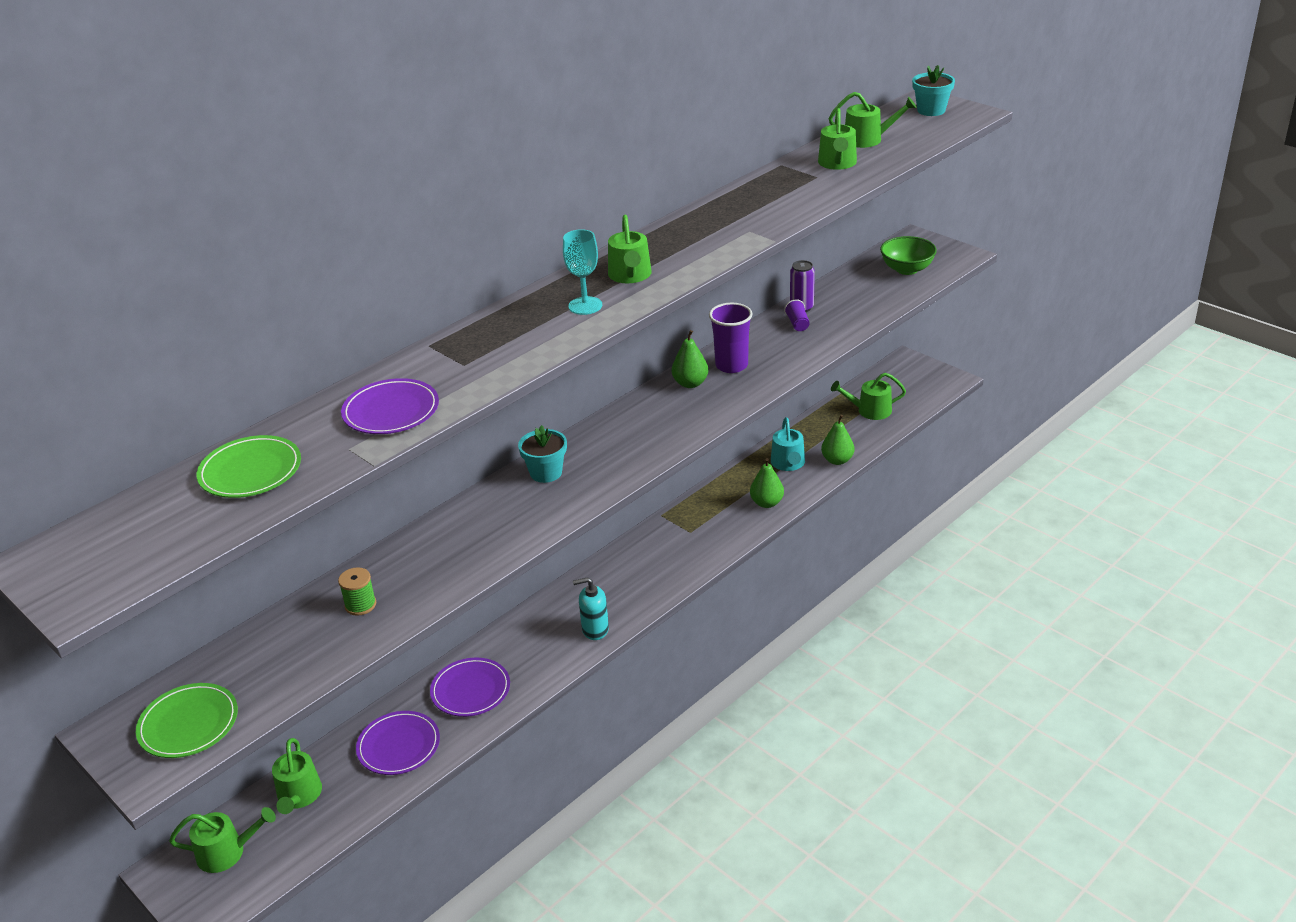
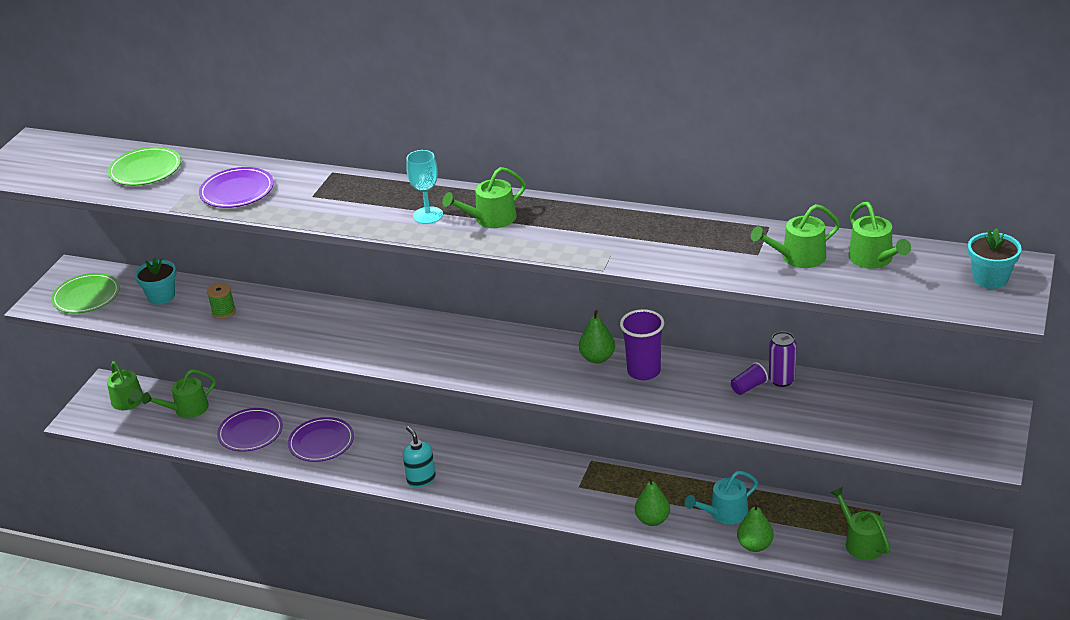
camera: 65 degrees right, 0 degrees up
turquoise flower pot [518,425,567,483] -> turquoise flower pot moved to [135,257,176,305]
green bowl [880,236,937,275] -> none

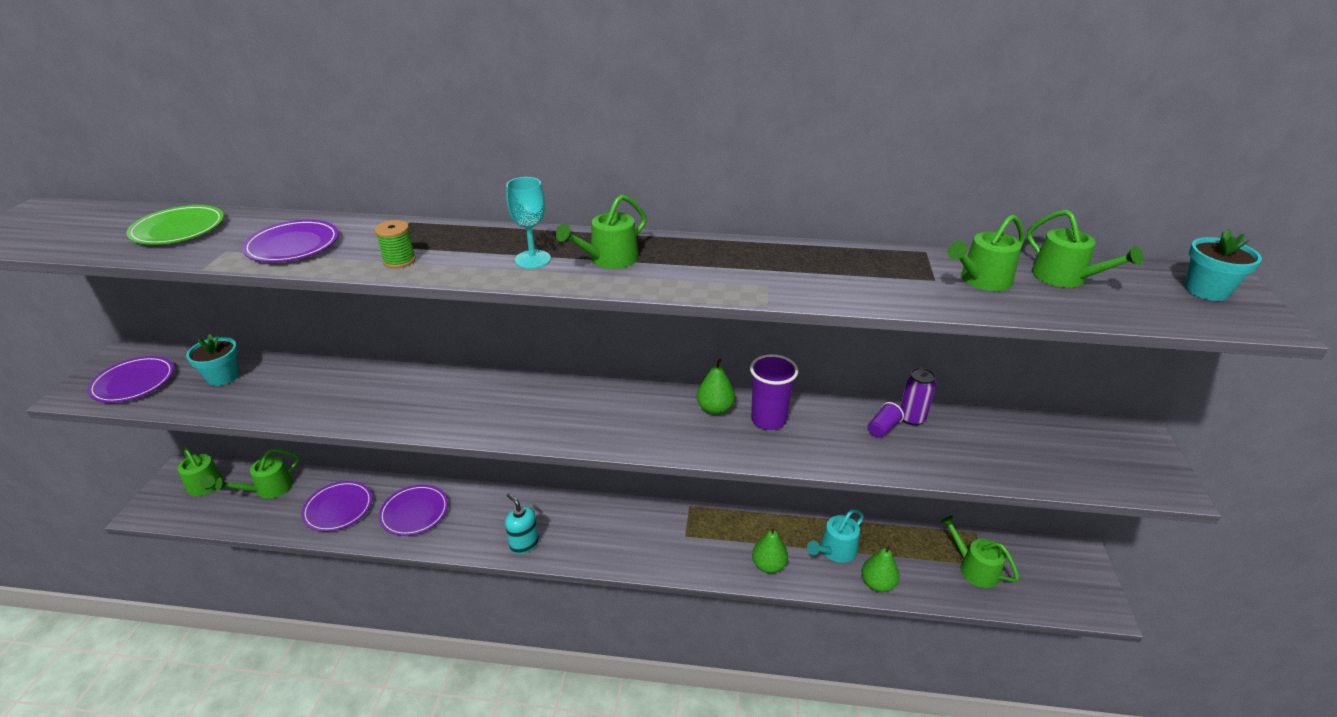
camera: 15 degrees left, 0 degrees up
green plate [51,273,120,313] -> purple plate [87,356,174,403]
green spool [207,283,236,319] -> green spool moved to [374,220,416,268]

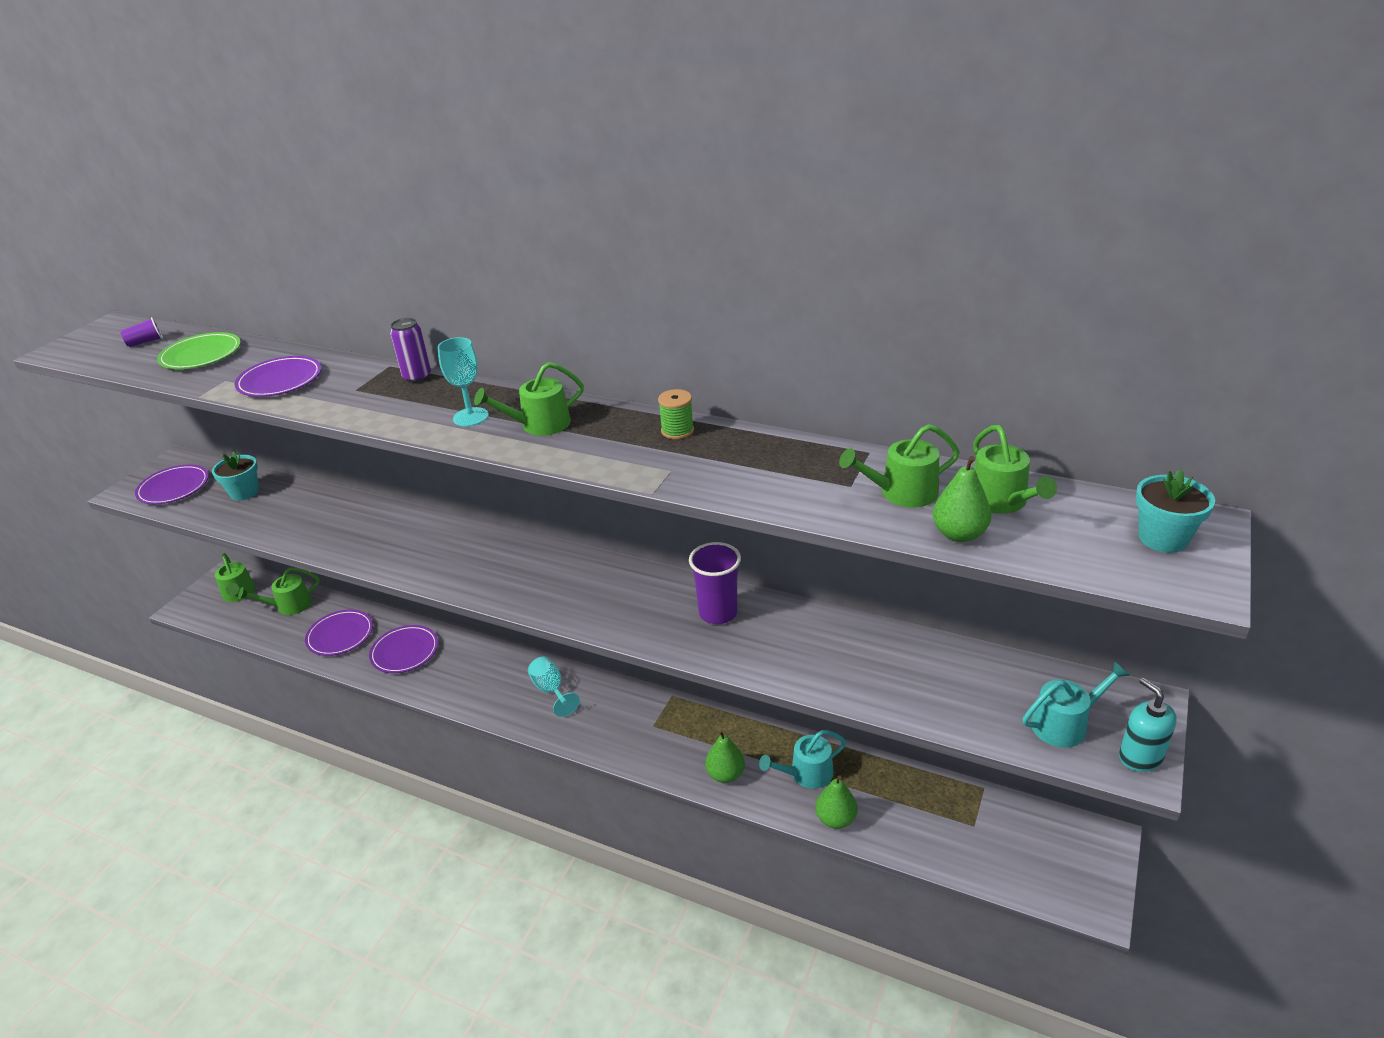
camera: 20 degrees right, 0 degrees up
green spool [374,220,416,268] -> green spool moved to [658,389,694,439]
turquoise soap dispenser [505,493,539,554] -> turquoise soap dispenser moved to [1119,678,1177,772]
green pear [697,358,735,415] -> green pear moved to [932,456,992,542]
purple cup [868,402,904,438] -> purple cup moved to [120,317,163,347]
purple can [900,368,936,426] -> purple can moved to [390,318,431,383]
green watering can [940,516,1019,588] -> none
none -> turquoise goblet [528,656,580,717]
none -> turquoise watering can [1023,661,1130,748]

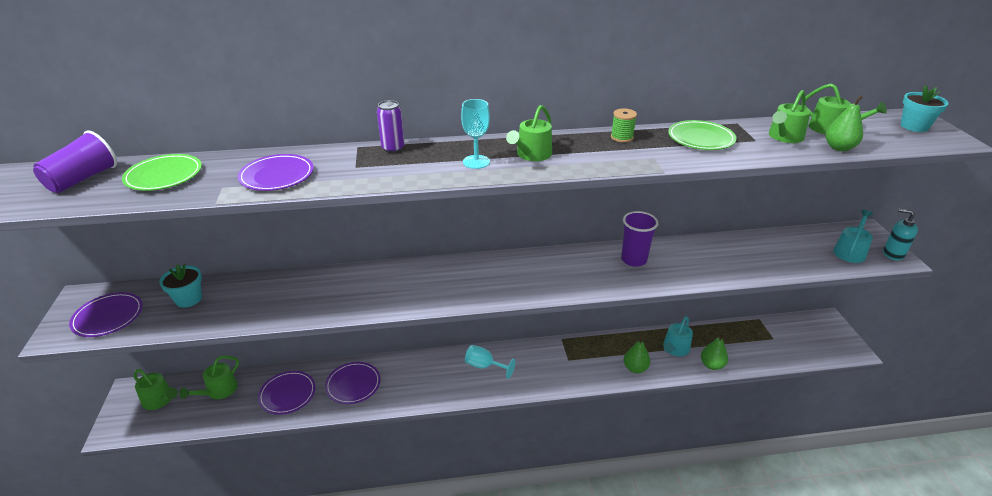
camera: 35 degrees left, 0 degrees up
purple cup [120,317,163,347] -> purple cup [33,131,117,193], size x1.93
none -> green plate [668,120,737,150]

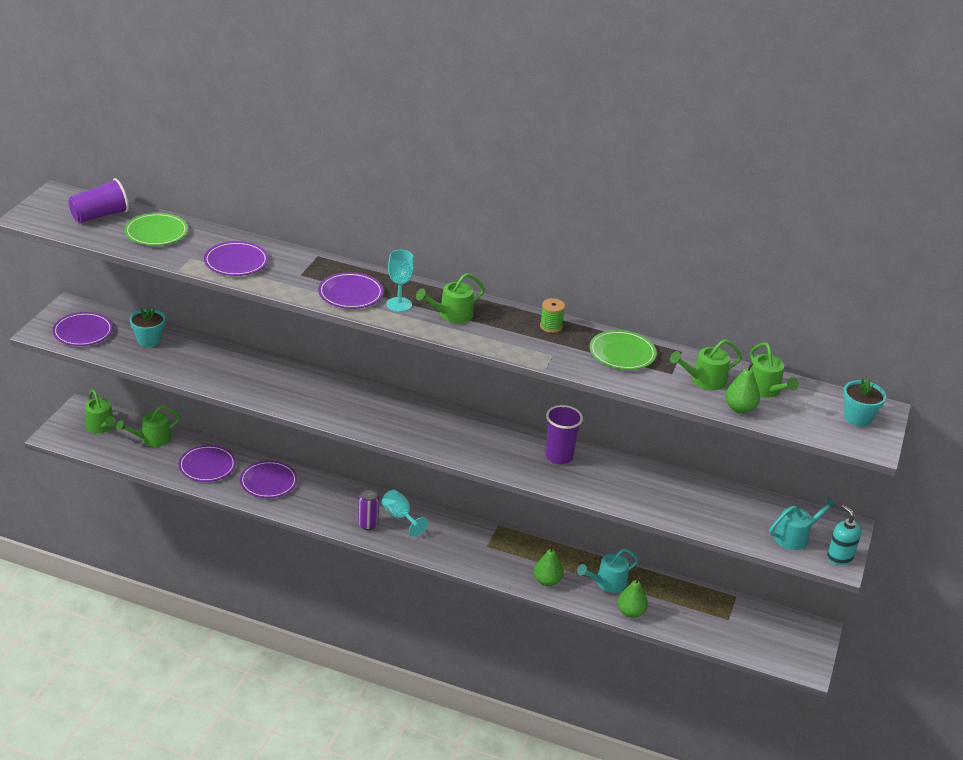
camera: 25 degrees right, 0 degrees up
purple can [377,100,404,153] -> purple can moved to [358,488,379,530]
none -> purple plate [318,272,384,309]

